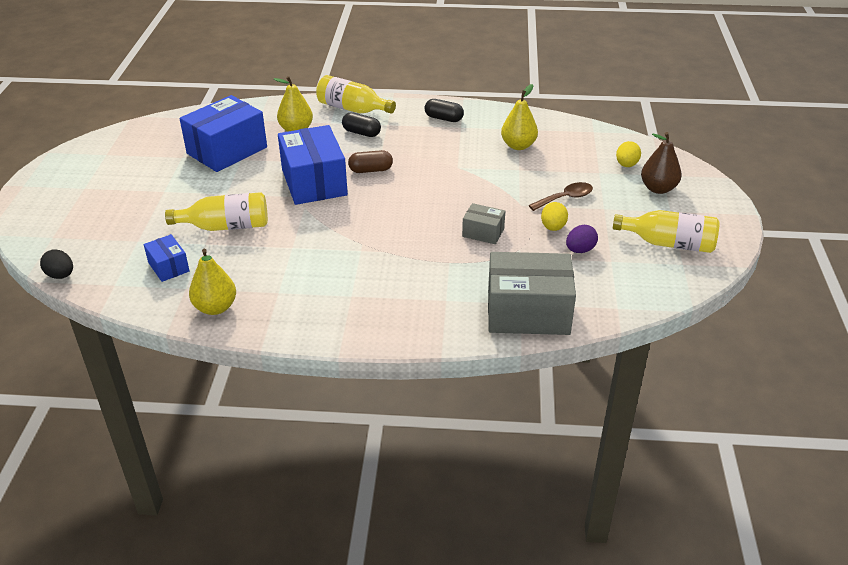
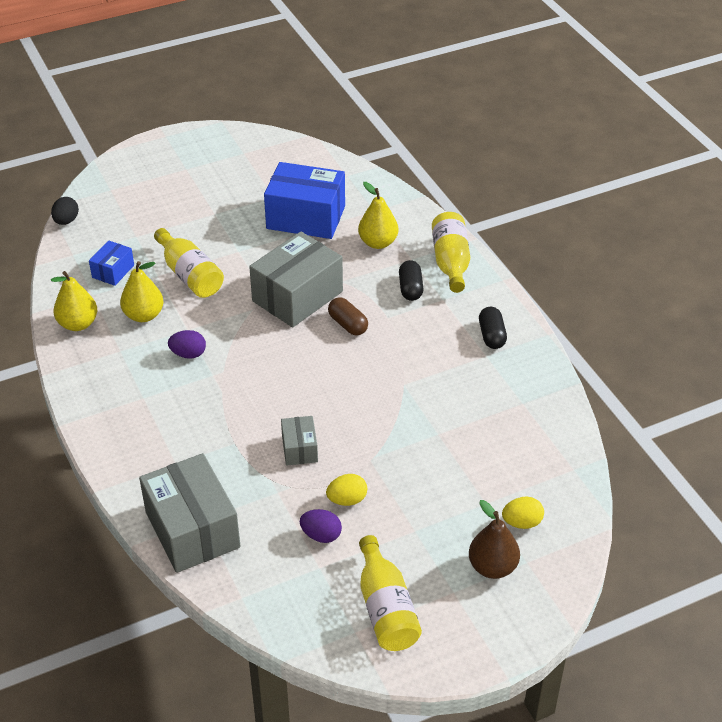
camera: 60 degrees right, 5 degrees up
blue box [278,125,348,205] -> grey box [249,232,343,327]
yellow pear [501,84,538,150] -> yellow pear moved to [120,261,164,322]
brown spoon [529,182,593,211] -> none
none -> purple egg [168,330,206,359]

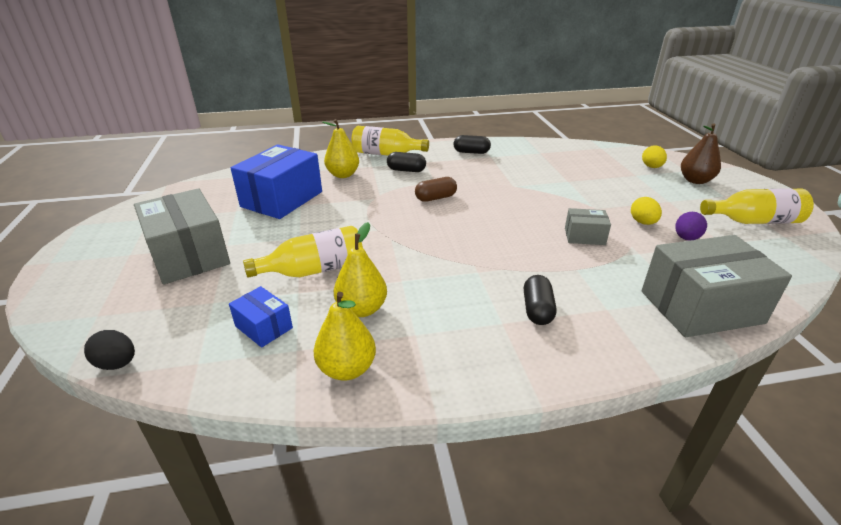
camera: 75 degrees left, 10 degrees down
purple egg [168,330,206,359] -> none
grey box [249,232,343,327] -> grey box moved to [134,188,230,284]
none -> black capsule [524,275,556,325]

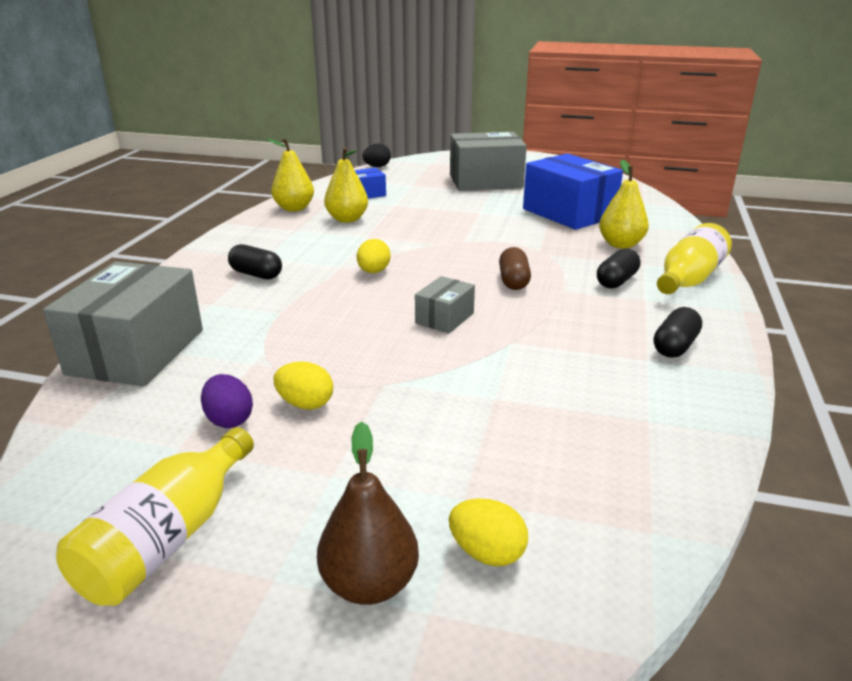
camera: 115 degrees right, 5 degrees down
yellow bottle [243,226,363,278] -> none
grey box [565,208,611,245] -> grey box moved to [415,276,475,333]
none -> yellow egg [357,239,390,273]

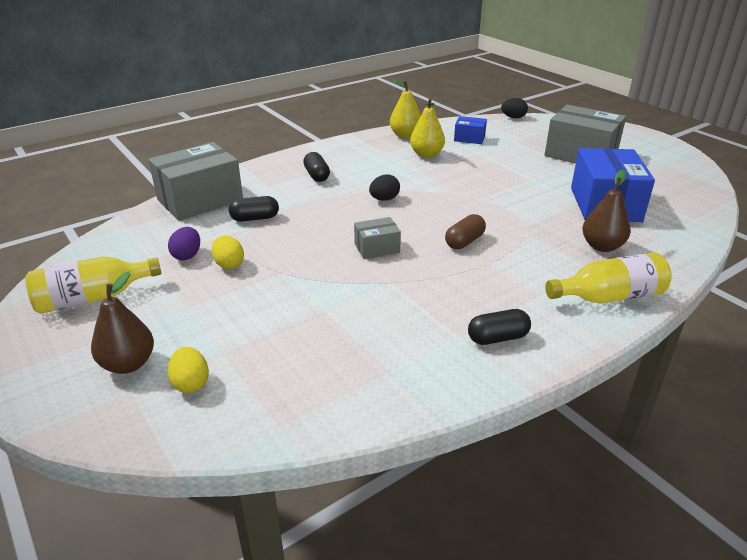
camera: 40 degrees right, 5 degrees up
yellow egg [357,239,390,273] -> black egg [369,174,400,201]
black capsule [597,248,641,289] -> black capsule moved to [229,196,279,222]
yellow pear [599,160,649,249] -> brown pear [582,169,631,252]

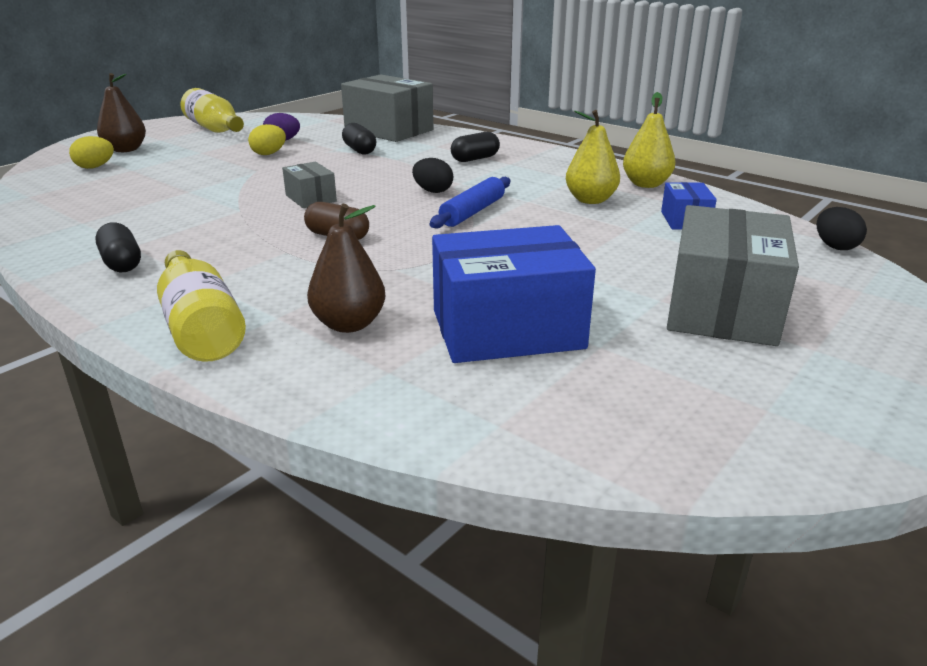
camera: 75 degrees right, 5 degrees down
none -> blue rolling pin [430,177,510,228]

